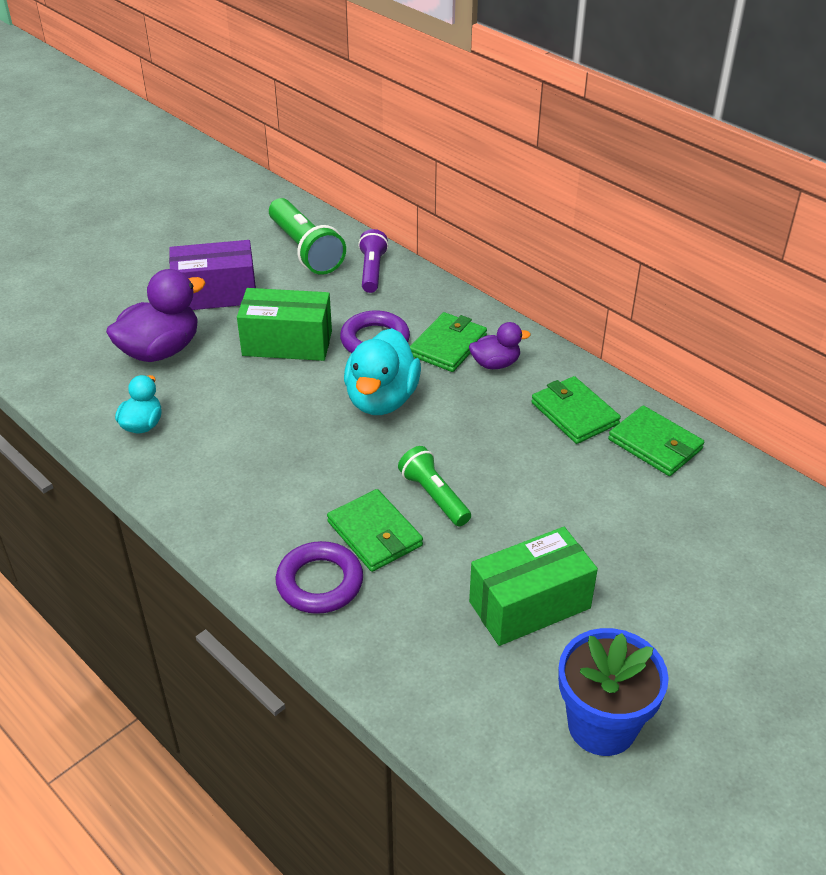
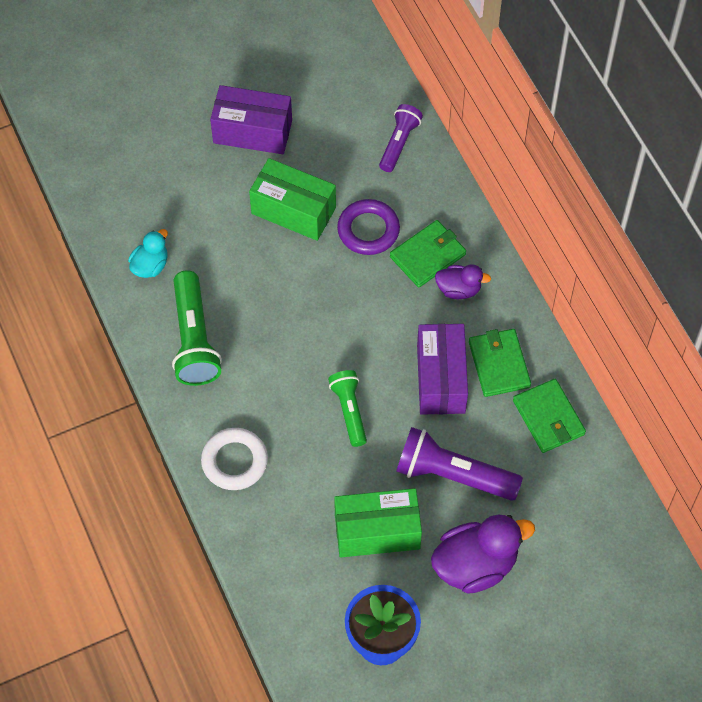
camera: 20 degrees right, 20 degrees up
purple duck [106,269,206,362] -> purple duck moved to [431,514,535,594]
green flashlight [269,198,346,275] -> green flashlight moved to [172,270,222,386]
purple ring [276,541,363,614] -> white ring [201,428,268,490]
green wallet [327,489,423,572] -> none
turquoise duck [344,328,421,415] -> none
none -> purple flashlight [396,427,523,501]
none -> purple box [417,324,468,415]

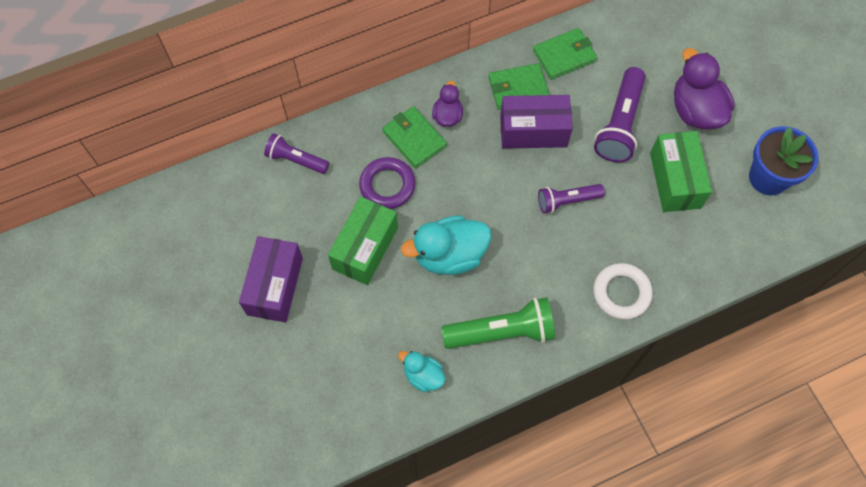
camera: 90 degrees left, 5 degrees up
green flashlight [328,370,367,447] -> purple flashlight [538,184,605,214]
none -> turquoise duck [401,215,491,275]

